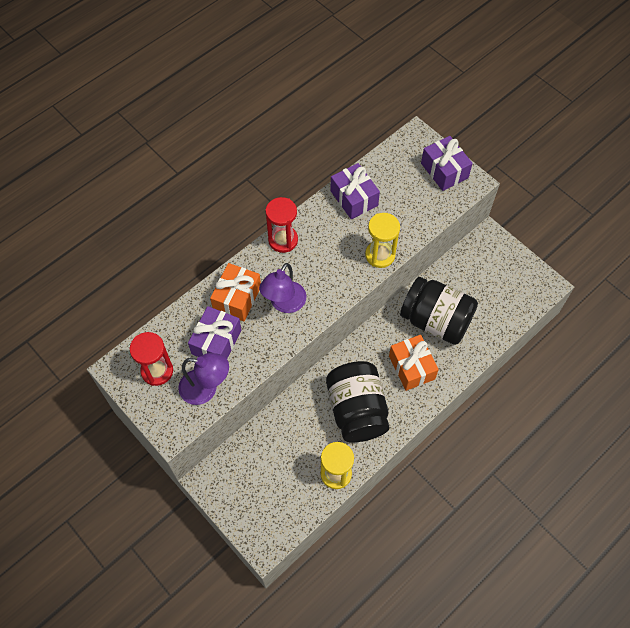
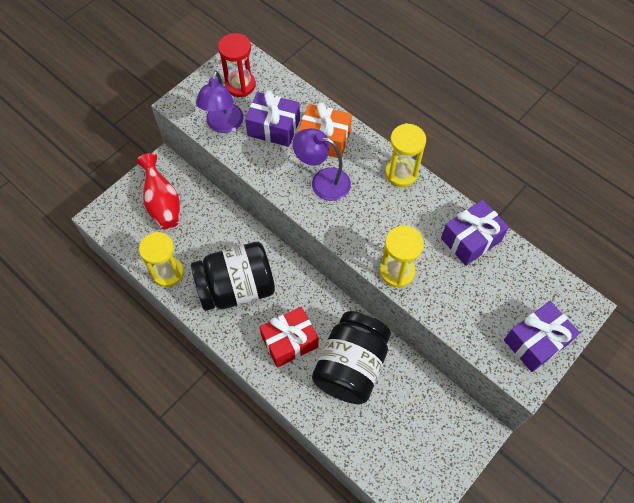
camera: 85 degrees right, 0 degrees up
red hourglass [265,197,298,253] -> yellow hourglass [385,123,426,187]
orange gift [389,335,439,391] -> red gift [260,307,318,367]
none -> red vase [136,153,180,229]

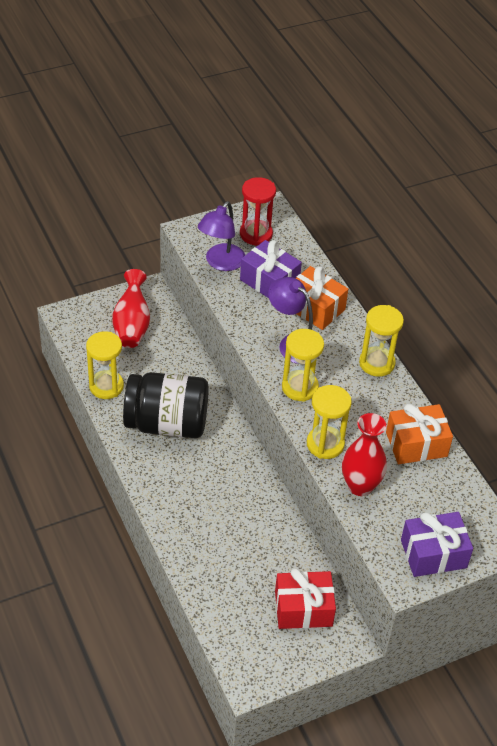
camera: 20 degrees right, 15 degrees down
red gift [260,307,318,367] -> red gift moved to [275,568,336,629]
black jar [312,311,391,404] -> none
purple gift [441,200,509,266] -> orange gift [386,404,453,464]
none -> yellow hourglass [282,329,324,402]
none -> red vase [342,413,387,496]

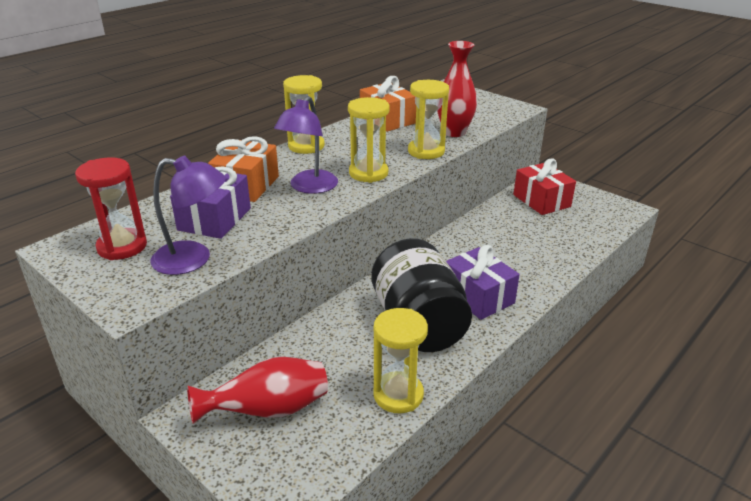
camera: 110 degrees left, 15 degrees down
purple gift [401,512,473,577] -> purple gift moved to [446,245,520,320]

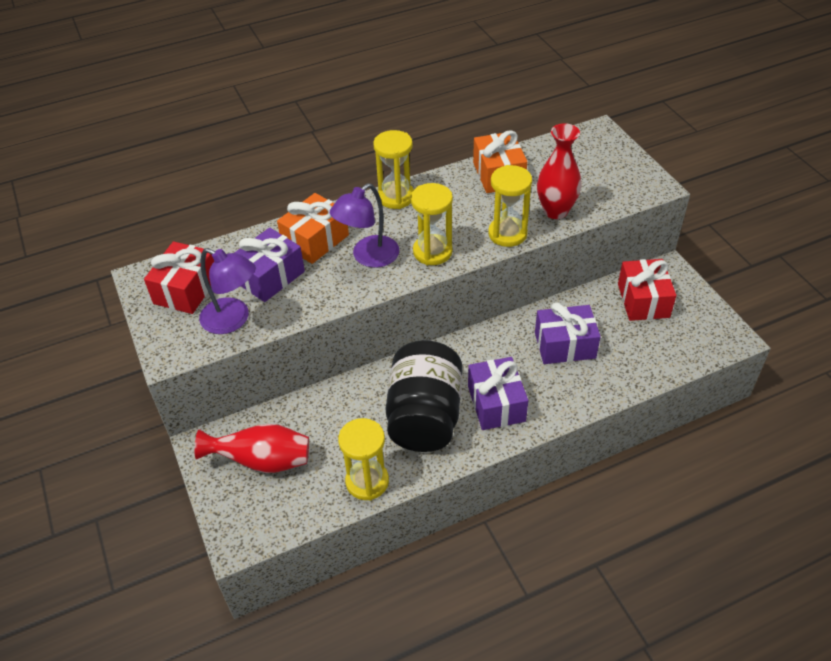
camera: 25 degrees right, 15 degrees up
red hourglass [75,157,147,260] -> red gift [144,241,214,314]
none -> purple gift [535,302,601,364]

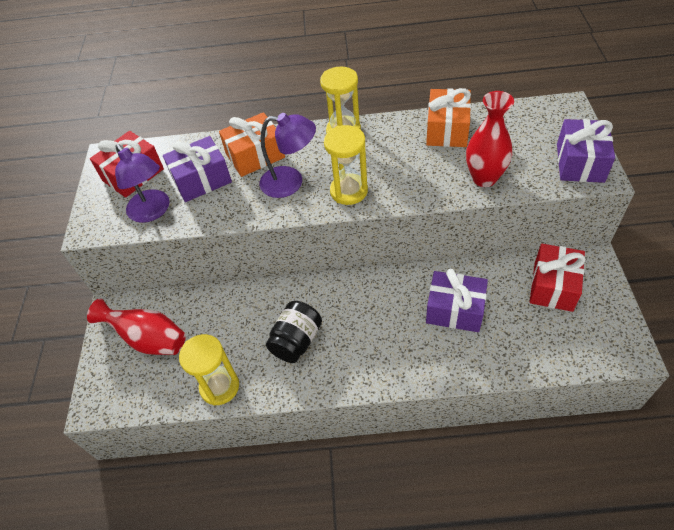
camera: 25 degrees right, 5 degrees up
purple lamp [330,183,399,268] -> purple lamp turned 150 degrees counterclockwise [259,113,316,198]
black jar [385,340,463,452] -> black jar [266,301,322,363], size x0.60
purple gift [468,357,528,430] -> purple gift moved to [557,119,615,183]
yellow hourglass [488,165,532,247] -> none

